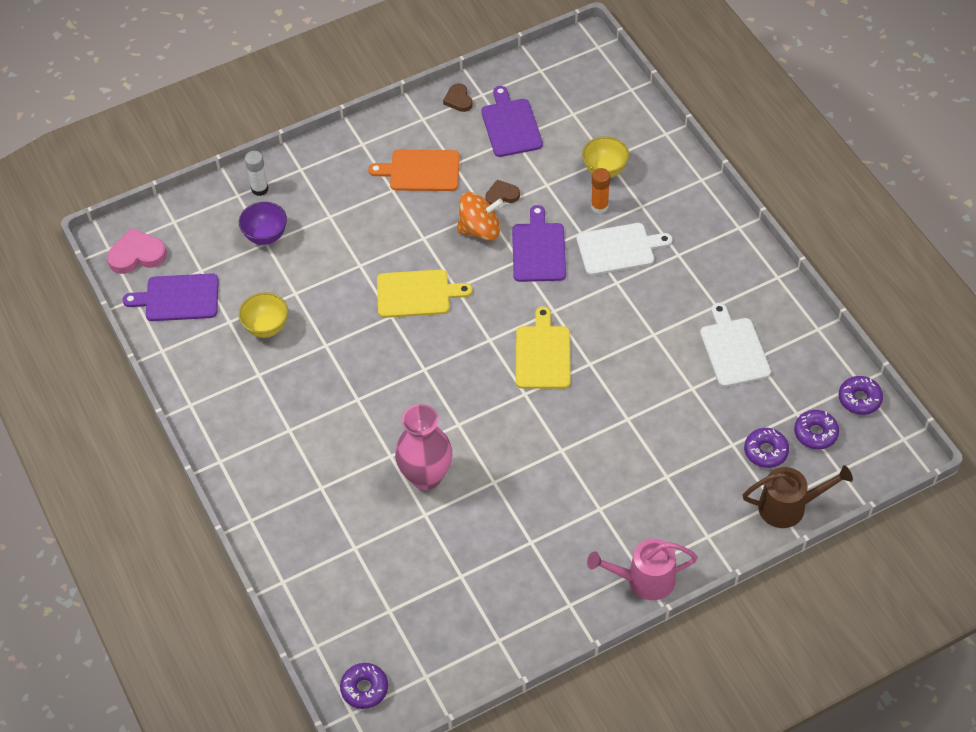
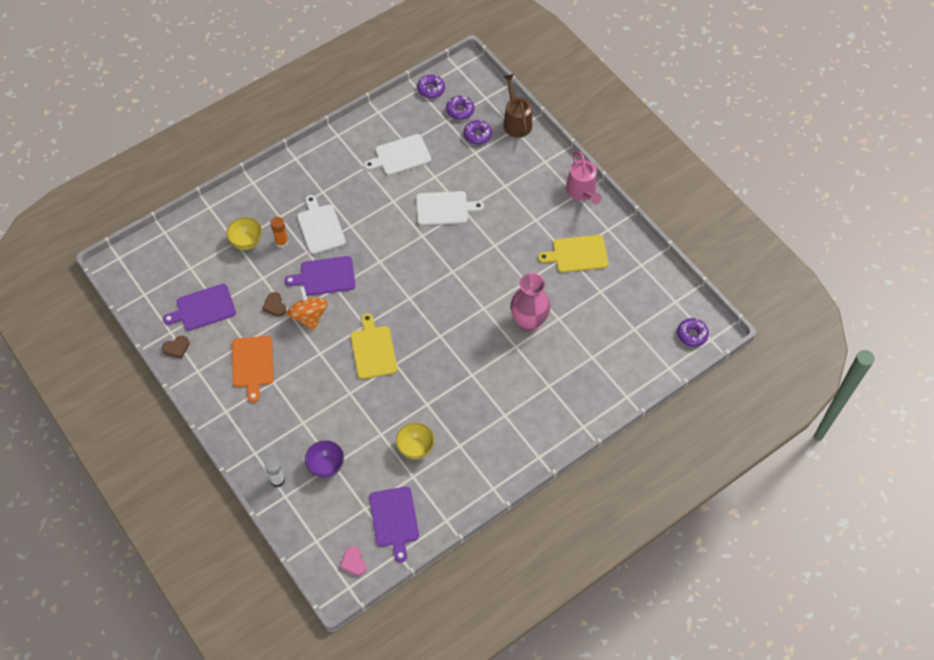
camera: 100 degrees left, 5 degrees up
pink heart [107,228,167,274] -> pink heart [340,546,366,576], size x0.61
yellow cutting board [516,306,571,389] -> yellow cutting board moved to [538,235,609,273]
none -> white cutting board [416,191,484,226]

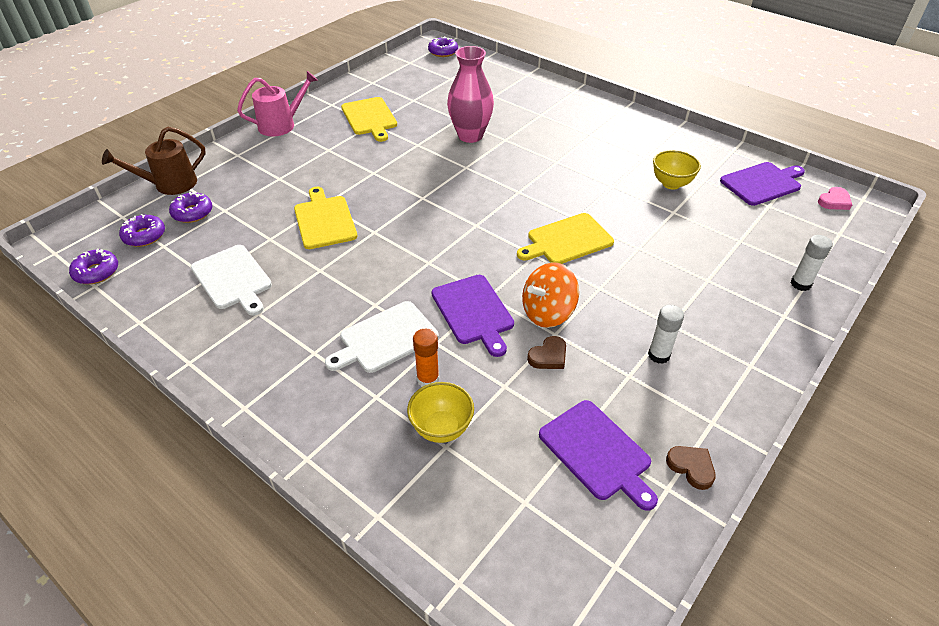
camera: 105 degrees left, 15 degrees down
orange cutting board [232,336,274,403] -> white glue stick [648,305,684,364]
purple bowl [305,440,344,478] -> none
white cutting board [416,191,484,226] -> yellow cutting board [294,187,357,249]

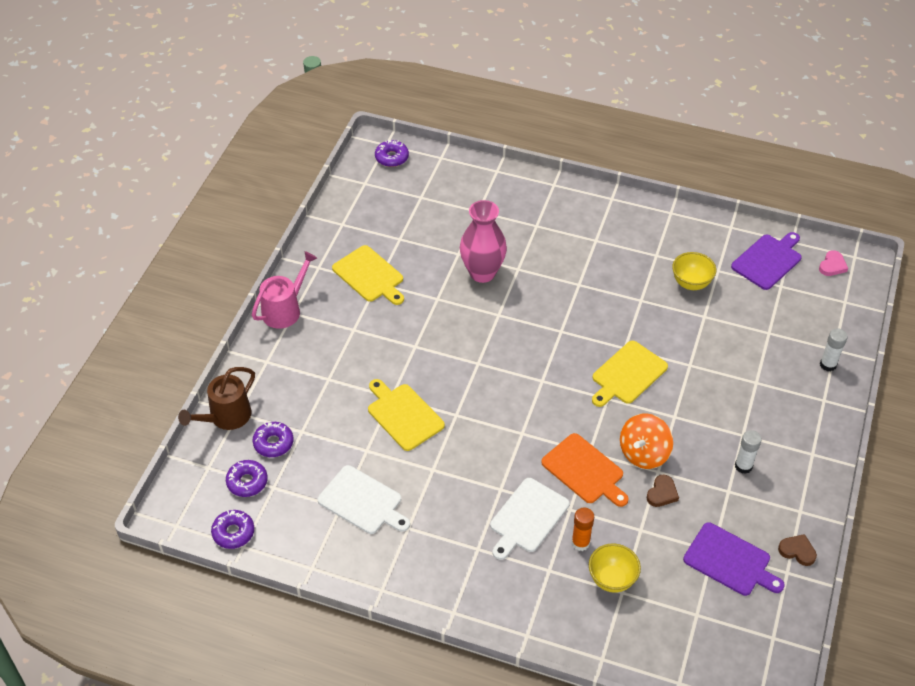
camera: 20 degrees left, 5 degrees up
purple cutting board [432,275,514,357] -> orange cutting board [541,433,629,507]

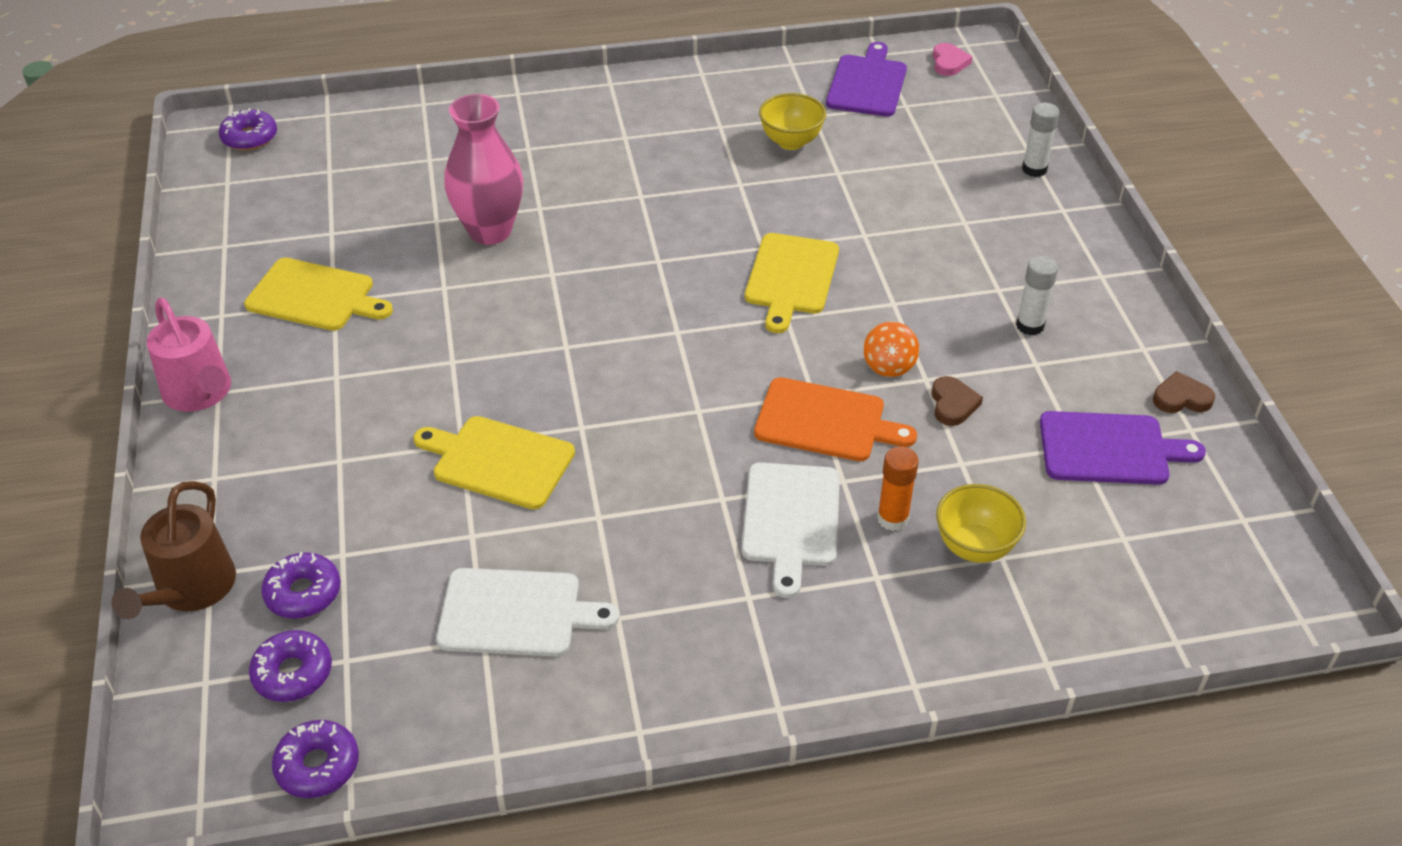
camera: 30 degrees left, 5 degrees down
pink watering can [252,251,317,329] -> pink watering can turned 135 degrees clockwise [147,297,231,412]
orange spinning top [620,413,673,469] -> orange spinning top [863,322,919,377], size x0.61

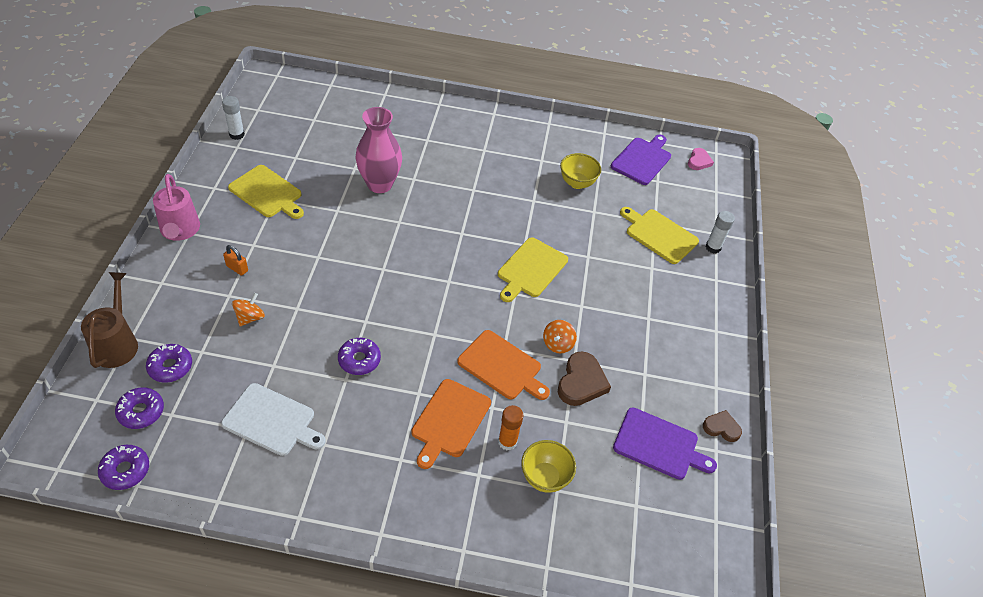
camera: 15 degrees right, 5 degrees up
brown watering can [111,481,236,619] -> brown watering can turned 150 degrees clockwise [81,272,138,368]
purple donut [219,108,277,151] -> purple donut moved to [338,338,381,375]
yellow cutting board [413,416,575,509] -> yellow cutting board moved to [620,207,699,264]
white cutting board [742,462,840,598] -> orange cutting board [411,379,491,469]
brown heart [931,376,983,426] -> brown heart [558,351,611,406], size x1.63
white glue stick [1016,256,1058,335] -> white glue stick moved to [222,96,245,140]
none -> orange padlock [223,245,248,276]
none -> orange spinning top [232,293,265,326]

